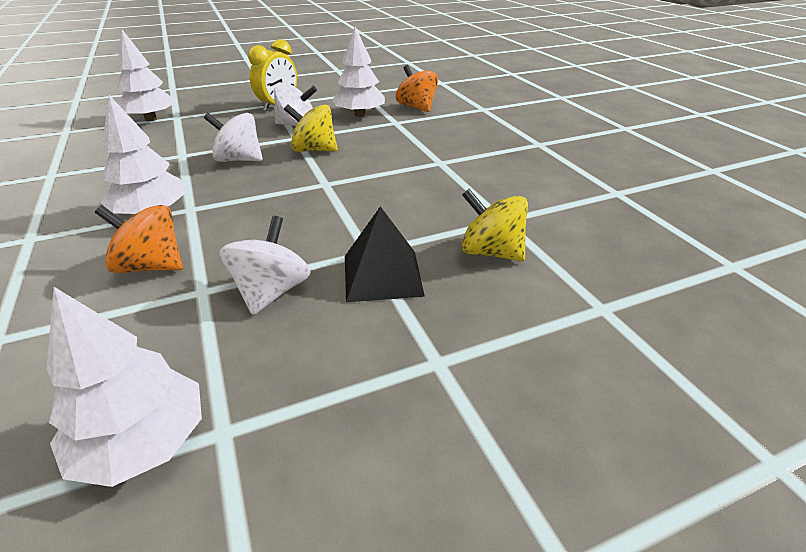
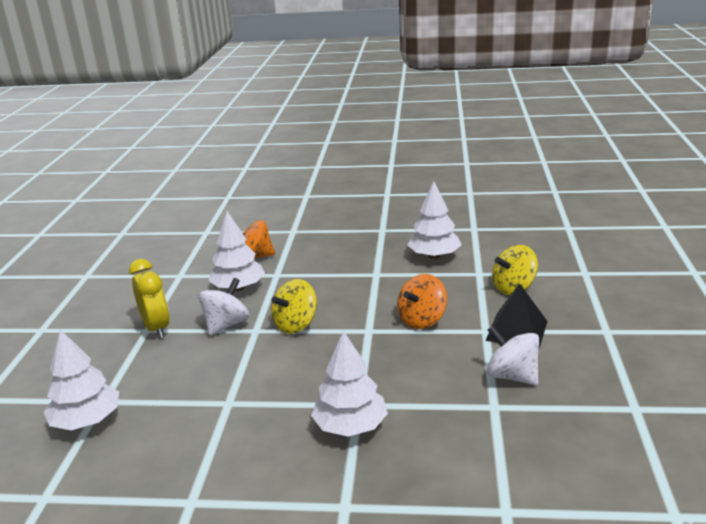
camera: 60 degrees left, 10 degrees down
white tree [46,287,202,487] -> white tree moved to [408,181,461,259]
orange spinning top [95,205,183,273] -> orange spinning top moved to [397,274,447,329]
white spinning top [204,113,263,162] -> none

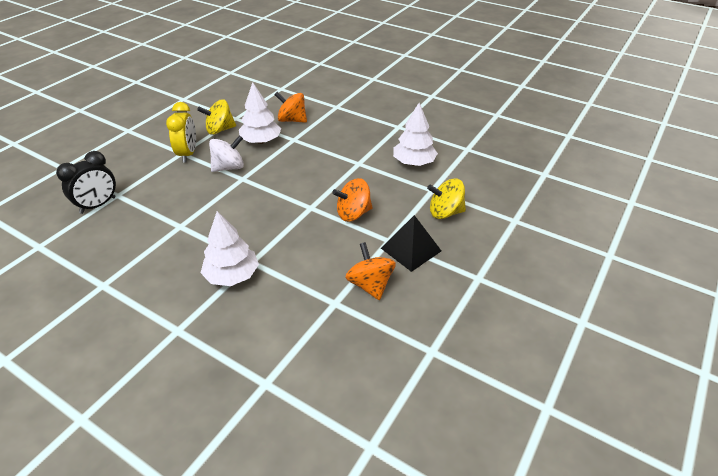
camera: 25 degrees right, 15 degrees up
white tree [44,329,119,430] -> black clock [56,151,116,214]
yellow spinning top [271,279,317,334] -> yellow spinning top moved to [197,99,236,135]
white spinning top [487,326,539,385] -> orange spinning top [345,242,396,300]

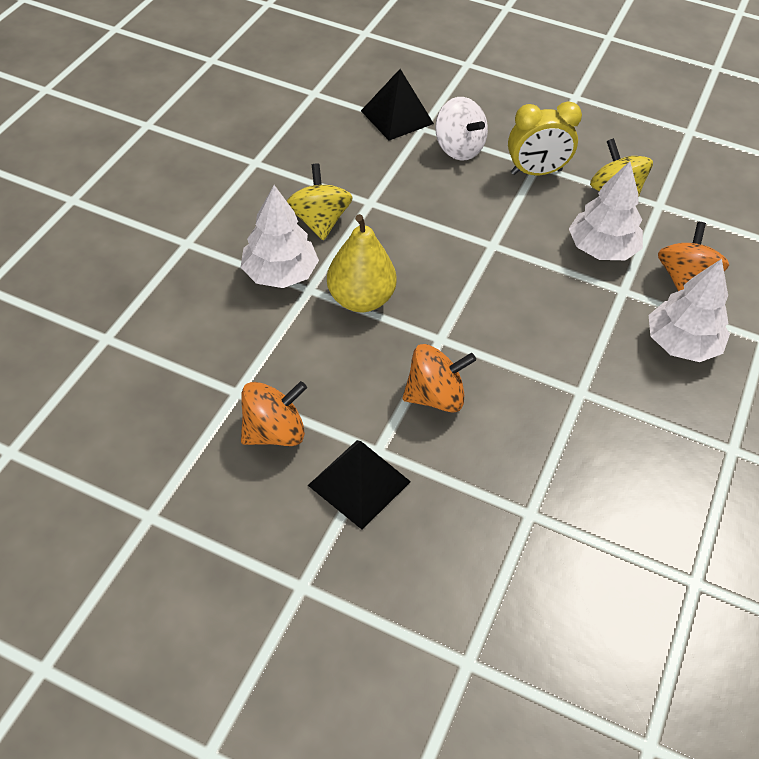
camera: 80 degrees right, 10 degrees up
black clock [56,151,116,214] -> black pyramid [361,69,434,140]
white spinning top [209,135,244,172] -> white spinning top moved to [435,97,488,161]
orange spinning top [332,178,373,222] -> orange spinning top turned 105 degrees clockwise [403,344,476,413]
white tree [393,103,438,166] -> white tree moved to [649,259,730,362]
yellow spinning top [427,179,466,219] -> yellow spinning top moved to [287,163,353,240]
none -> yellow pear [327,214,397,312]

